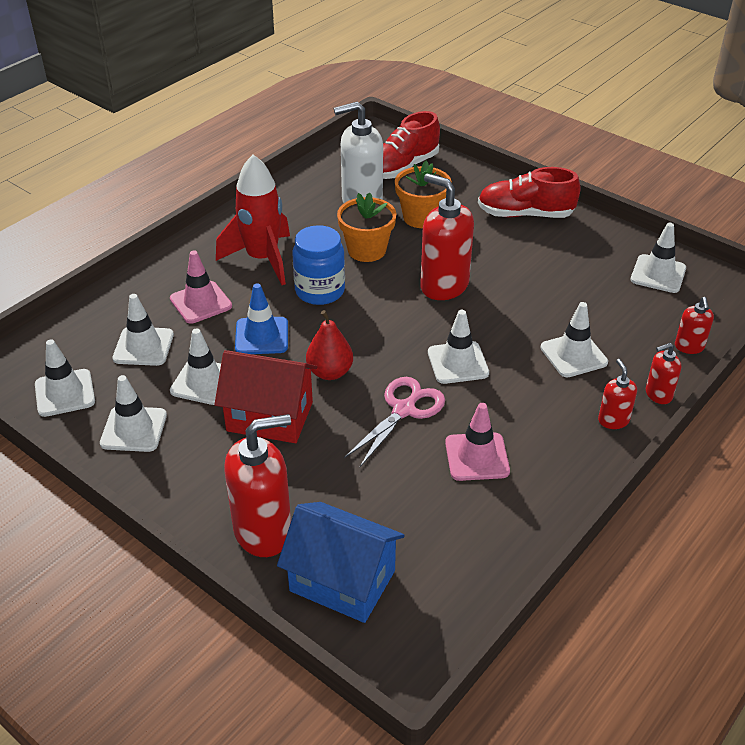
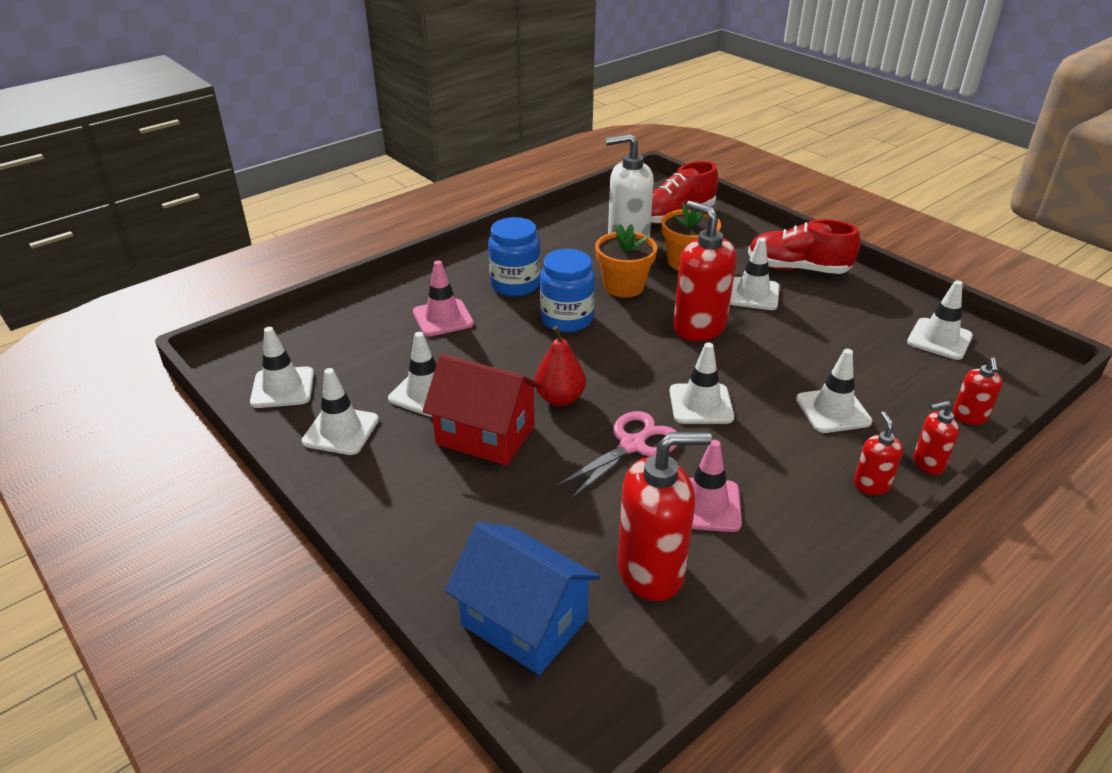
camera: 10 degrees right, 5 degrees down
white traffic cone [112,294,174,366] -> white traffic cone moved to [730,238,779,310]
red rocket [216,155,290,285] -> blue jar [488,217,540,296]
red soap dispenser [225,414,291,557] -> red soap dispenser moved to [618,432,712,601]
blue traffic cone [235,283,288,354] -> none

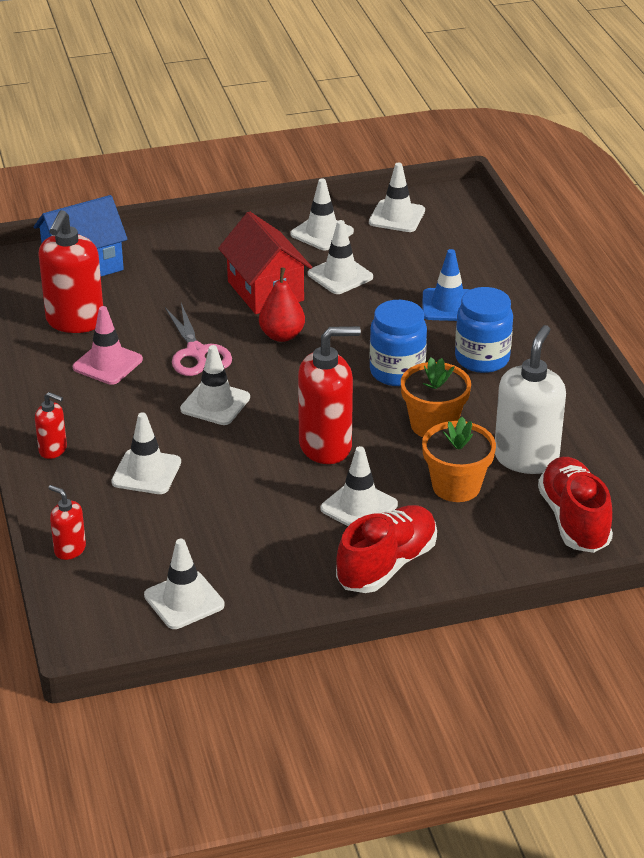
camera: 115 degrees right, 0 degrees up
pink traffic cone [413,260,474,336] -> blue traffic cone [422,249,470,321]
red house [423,354,542,466] -> red house turned 75 degrees counterclockwise [218,211,312,314]
red soap dispenser [913,401,959,475] -> none

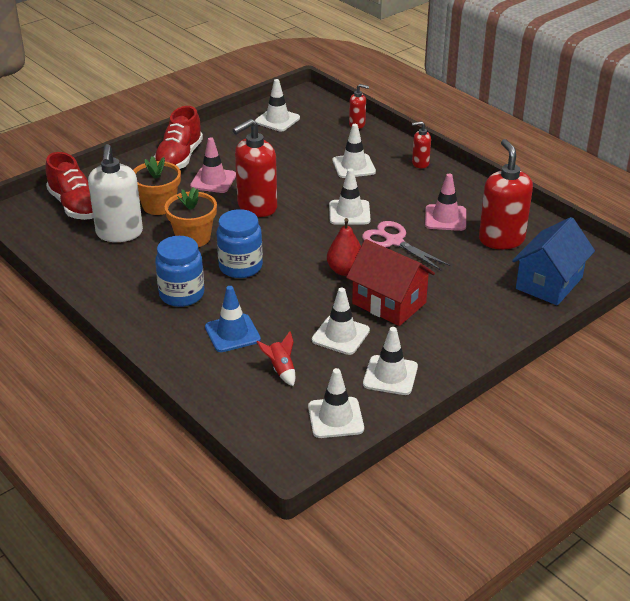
camera: 155 degrees right, 0 degrees up
white traffic cone [321,446,398,526] -> pink traffic cone [190,137,236,193]
none -> red rocket [257,331,295,386]

